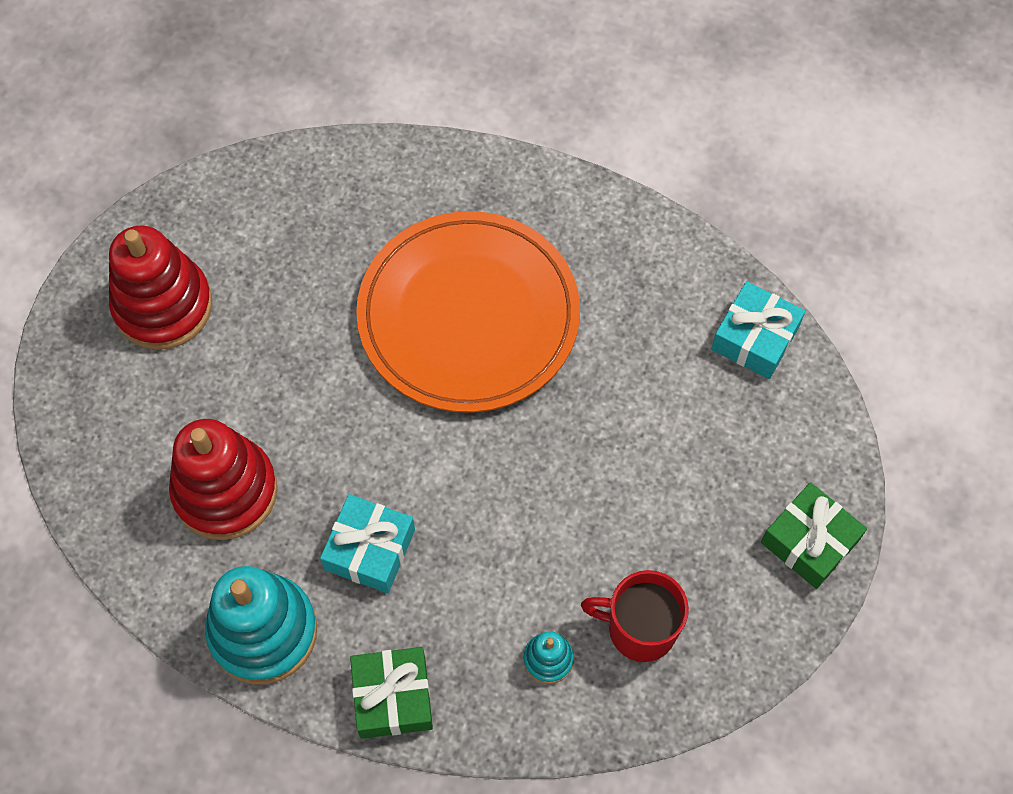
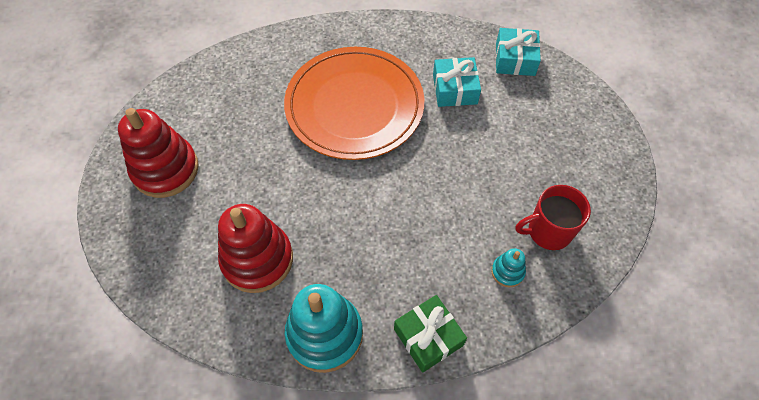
camera: 25 degrees left, 5 degrees down
turquoise gift [320,494,415,593] -> turquoise gift moved to [433,57,481,107]
green gift [761,482,867,589] -> none

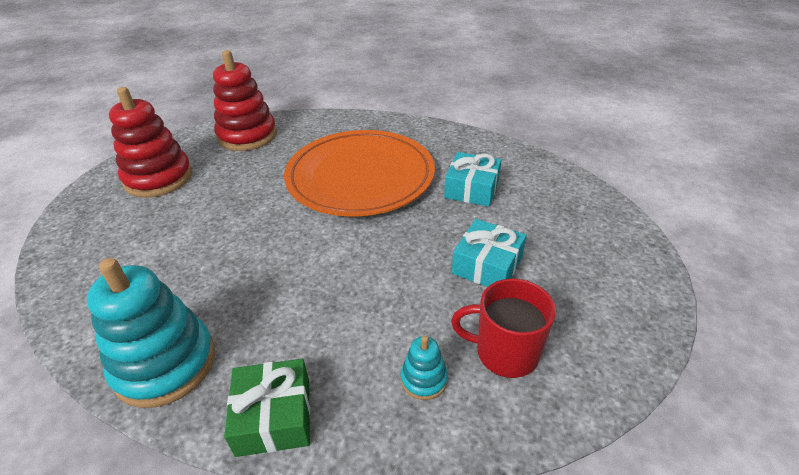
camera: 25 degrees right, 20 degrees down
red stacking toy [218,204,293,293] -> red stacking toy moved to [213,50,277,151]
turquoise gift [496,28,541,76] -> turquoise gift moved to [452,219,527,287]

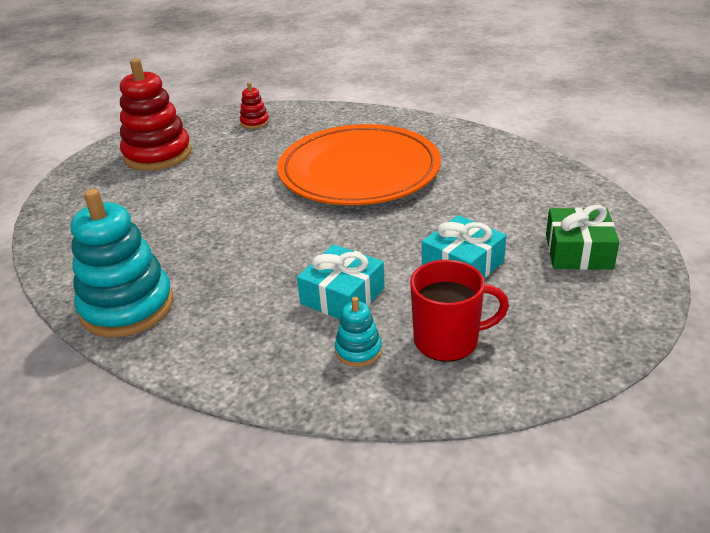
camera: 15 degrees right, 5 degrees down
red stacking toy [213,50,277,151] -> red stacking toy [240,82,269,129], size x0.46
green gift [224,359,310,457] -> green gift moved to [546,205,619,270]
turquoise gift [444,152,502,207] -> turquoise gift moved to [297,244,385,319]
red mug [451,278,556,378] -> red mug turned 150 degrees clockwise [410,260,509,362]

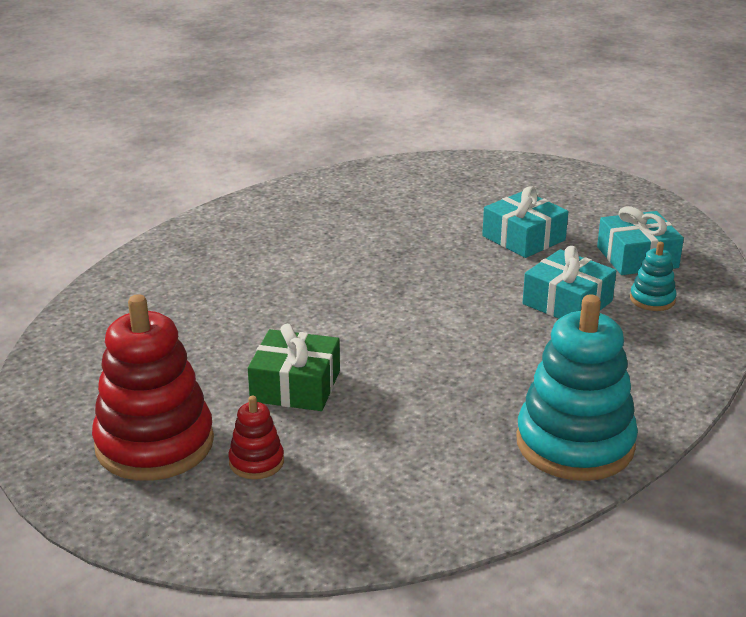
camera: 85 degrees left, 5 degrees down
red stacking toy [240,82,269,129] -> red stacking toy moved to [228,396,284,479]
orange plate [277,124,441,205] -> none
red mug [410,260,509,362] -> turquoise gift [597,206,684,275]
green gift [546,205,619,270] -> green gift moved to [248,324,340,411]

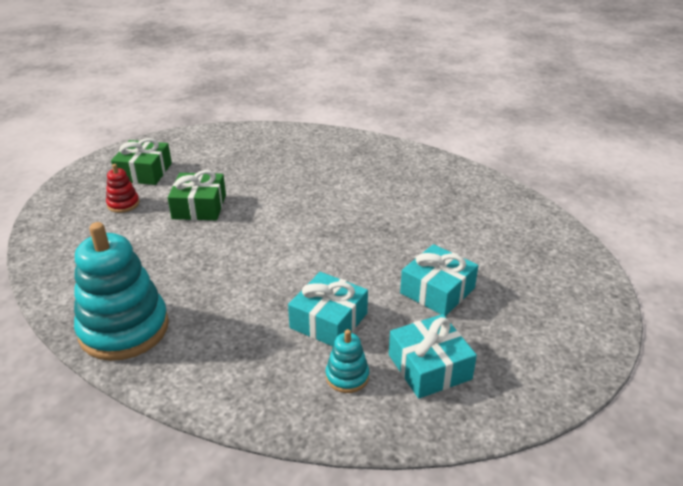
camera: 80 degrees right, 5 degrees up
red stacking toy [92,294,214,481] -> green gift [111,138,172,185]

